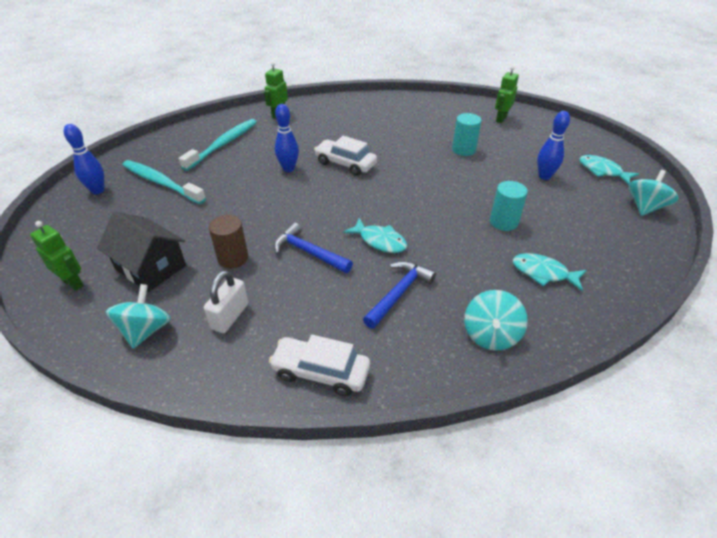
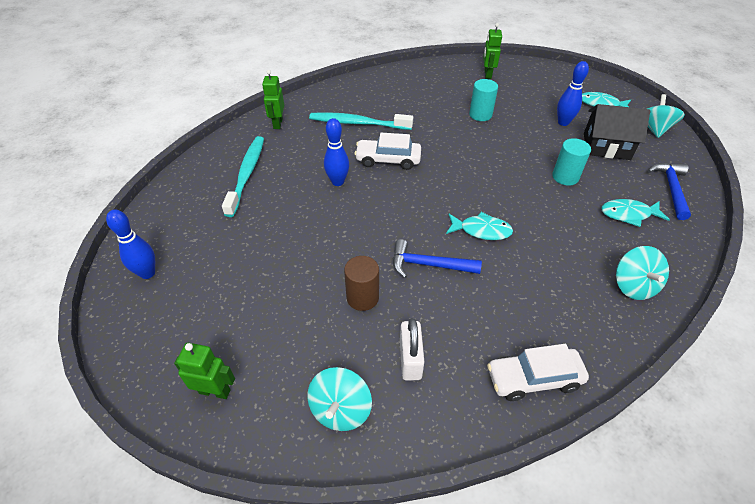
camera: 25 degrees left, 5 degrees up
black house [97,211,186,292] -> black house moved to [584,104,650,160]
turquoise spinning top [106,284,171,349] -> turquoise spinning top turned 150 degrees counterclockwise [307,367,372,431]
turquoise toothbrush [123,160,206,204] -> turquoise toothbrush moved to [309,112,413,130]
blue hammer [363,261,436,329] -> blue hammer moved to [648,163,691,220]

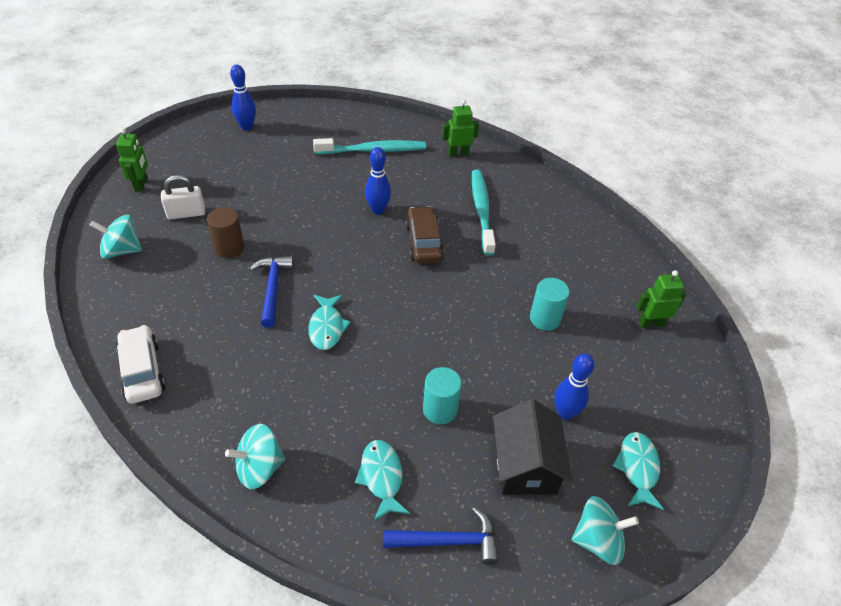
camera: 75 degrees right, 0 degrees up
white car [354,133,421,170] -> brown car [405,206,444,264]
white padlock [400,318,425,381] -> white padlock moved to [161,175,205,220]

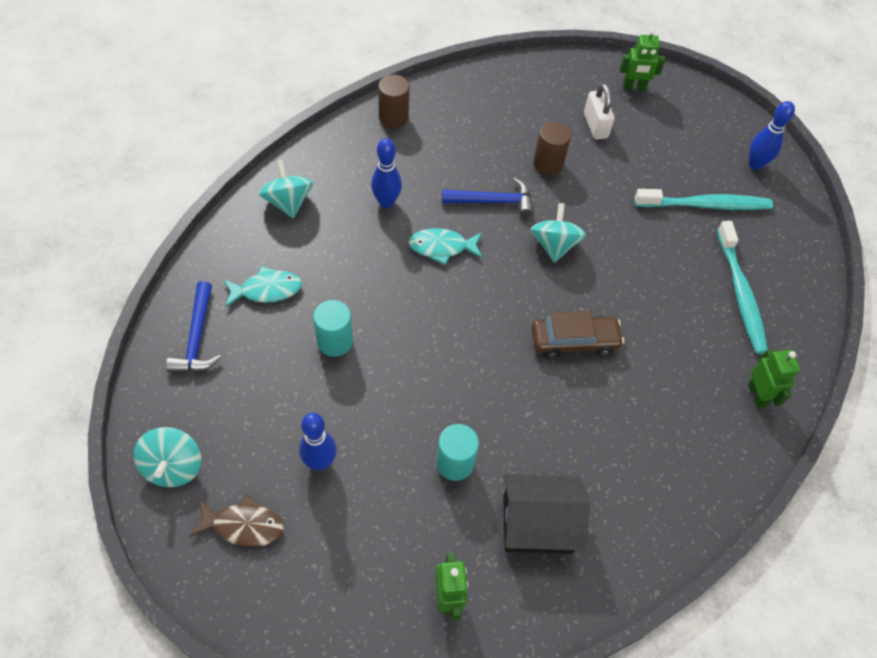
camera: 90 degrees right, 10 degrees up
turquoise spinning top [90,215,142,259] -> turquoise spinning top moved to [531,203,586,263]
white car [116,325,165,404] -> brown cylinder [378,75,409,128]
blue bowling pin [365,147,391,215] -> blue bowling pin moved to [371,138,402,208]
turquoise toothbrush [472,169,496,256] -> turquoise toothbrush moved to [634,189,773,210]
black house [493,399,572,495] -> black house moved to [503,474,590,554]
turquoise fish [613,432,664,510] -> brown fish [190,495,284,547]

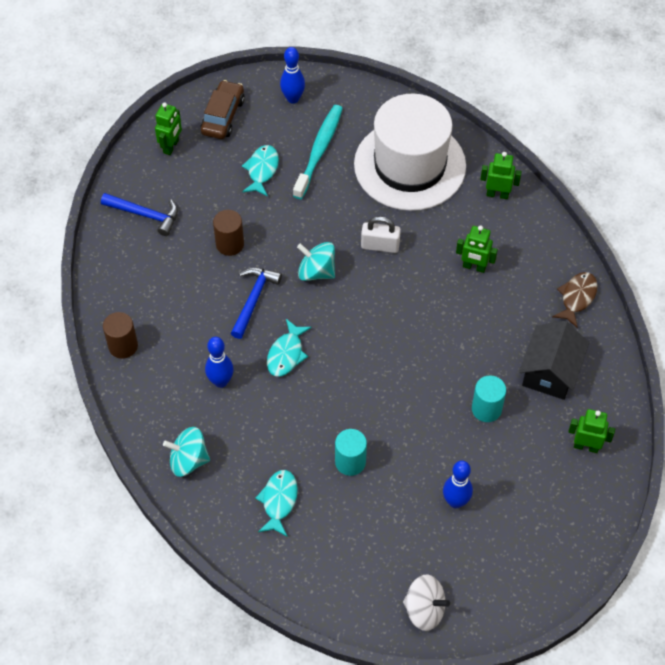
camera: 65 degrees left, 0 degrees up
turquoise spinning top [134,427,201,487] -> white spinning top [403,574,450,631]
blue hammer [166,281,222,373] -> blue hammer moved to [101,193,178,236]
brown fish [190,495,284,547] -> brown fish moved to [552,272,598,328]
brown car [531,311,624,359] -> brown car moved to [201,80,245,139]
white padlock [584,83,615,140] -> white padlock moved to [361,216,401,253]
turquoise toothbrush [717,221,768,354] -> white hat [354,94,466,211]
none -> turquoise fish [242,145,279,197]
none -> green robot [456,226,498,273]

